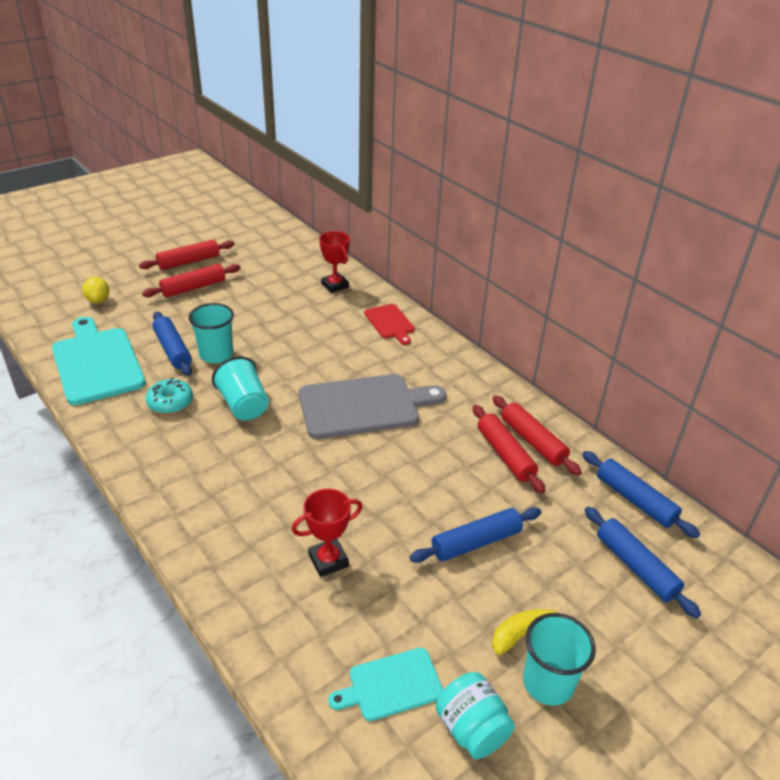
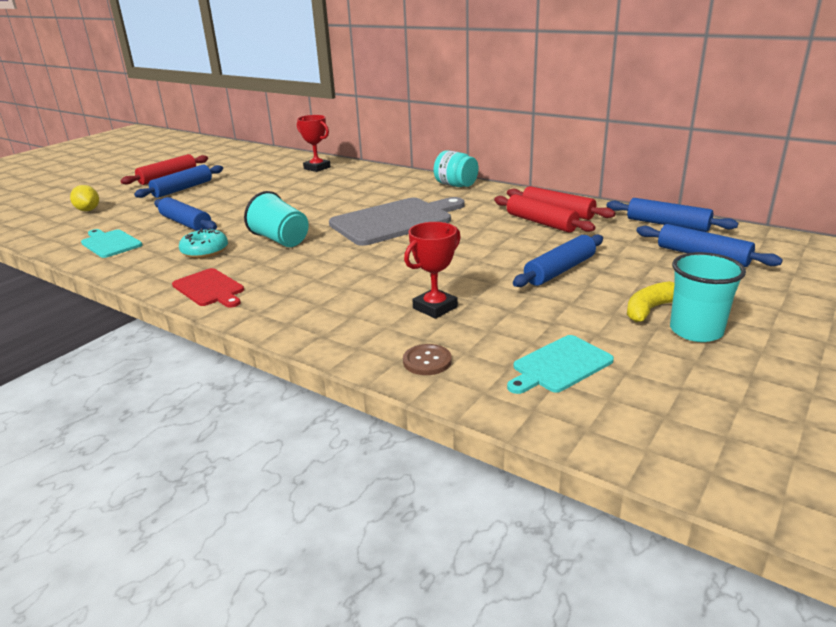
camera: 15 degrees left, 10 degrees down
turquoise cutting board [52,317,146,405] -> turquoise cutting board [81,229,142,258], size x0.53
red rolling pin [142,264,241,297] -> blue rolling pin [134,165,223,198]
turquoise cup [188,303,234,363] -> none
red cutting board [364,304,415,345] -> red cutting board moved to [172,268,244,308]
turquoise jar [436,672,515,759] -> turquoise jar moved to [434,150,478,187]
none -> brown button [403,344,452,375]

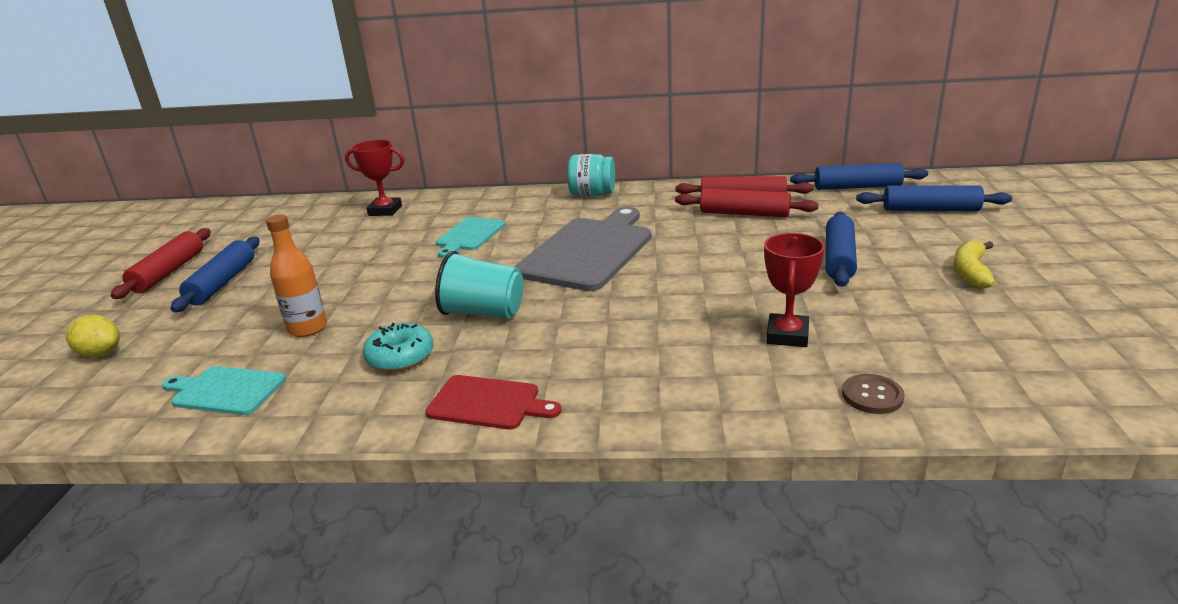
camera: 30 degrees left, 0 degrees up
blue rolling pin [154,197,217,231] -> orange bottle [266,214,327,337]
turquoise cutting board [507,335,614,394] -> turquoise cutting board moved to [436,217,505,258]
turquoise cup [670,252,746,342] -> none

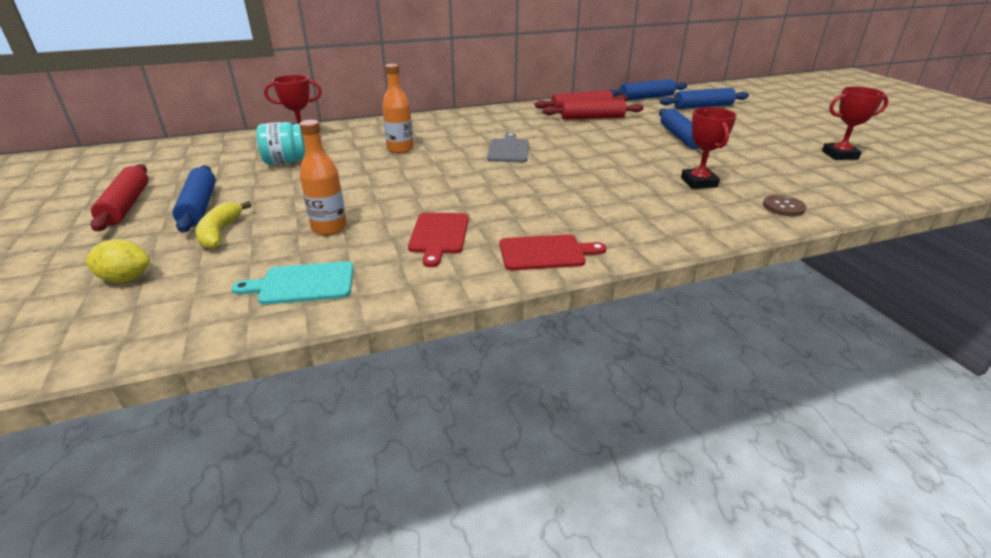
camera: 25 degrees left, 5 degrees up
turquoise donut [363,323,433,372] -> red cutting board [408,212,469,267]
turquoise cup [435,251,524,319] -> none
turquoise cutting board [436,217,505,258] -> orange bottle [382,64,414,154]
grey cutting board [515,207,651,291] -> grey cutting board [487,133,529,162], size x0.53
turquoise jar [567,154,615,196] -> turquoise jar moved to [257,122,305,164]
yellow banana [954,240,995,289] -> yellow banana moved to [195,201,252,249]
none -> red trophy [822,86,889,160]

